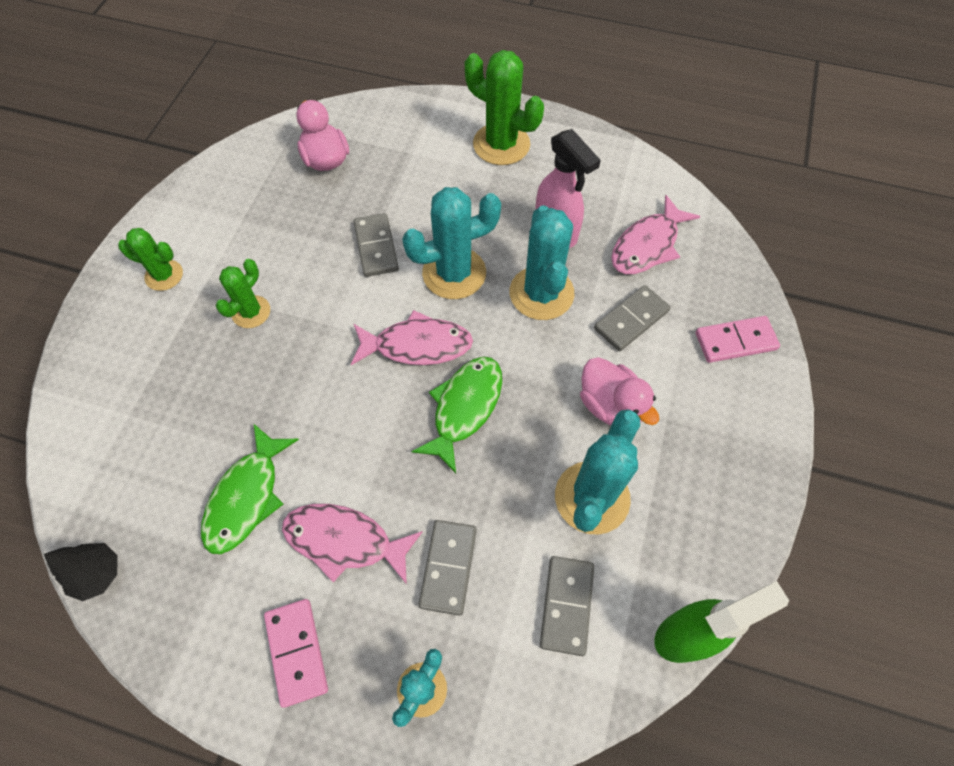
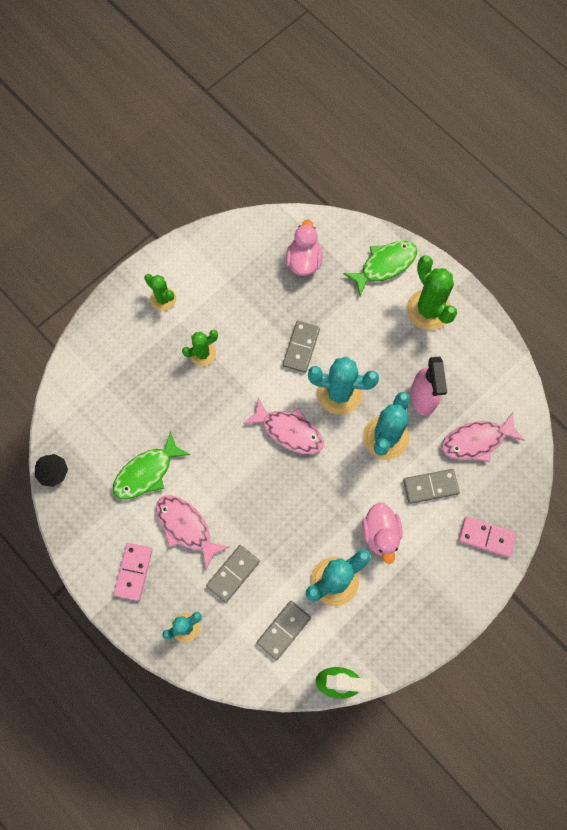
camera: 30 degrees right, 10 degrees up
green fish [412,356,502,473] -> green fish moved to [343,241,417,296]

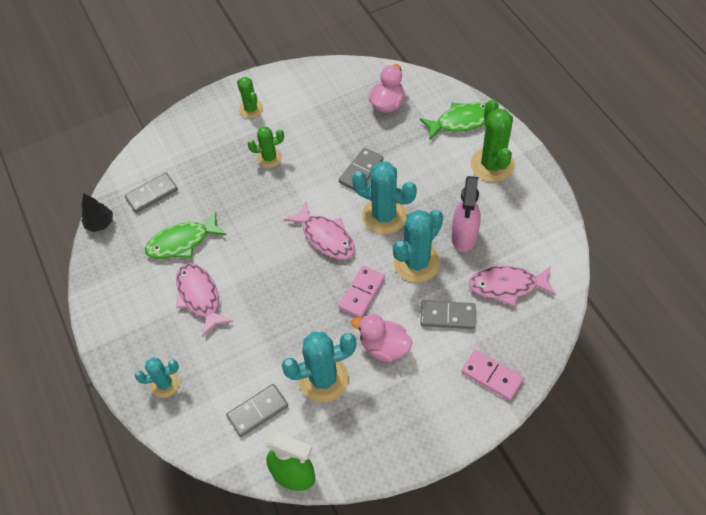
camera: 20 degrees right, 15 degrees down
pink domino [113,543,153,601] -> pink domino moved to [338,266,385,318]
grey domino [206,545,260,603] -> grey domino moved to [124,173,178,213]
pink duck [362,502,403,564] -> pink duck turned 105 degrees clockwise [351,314,413,362]

